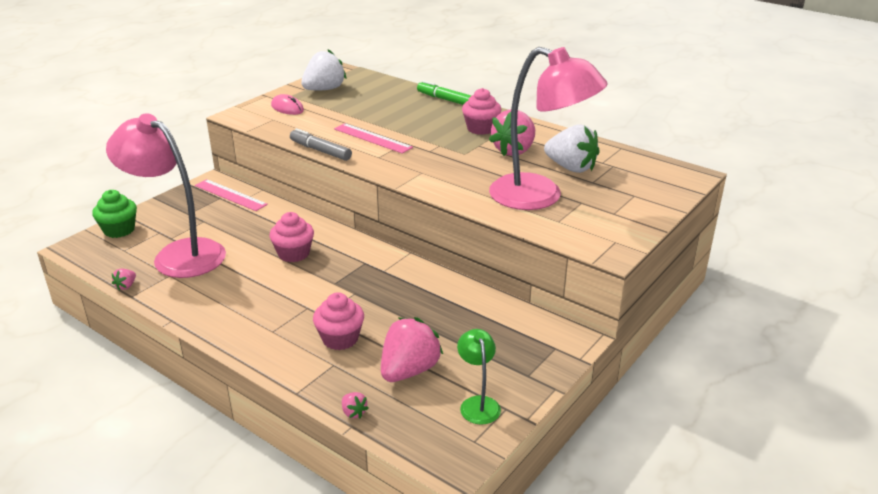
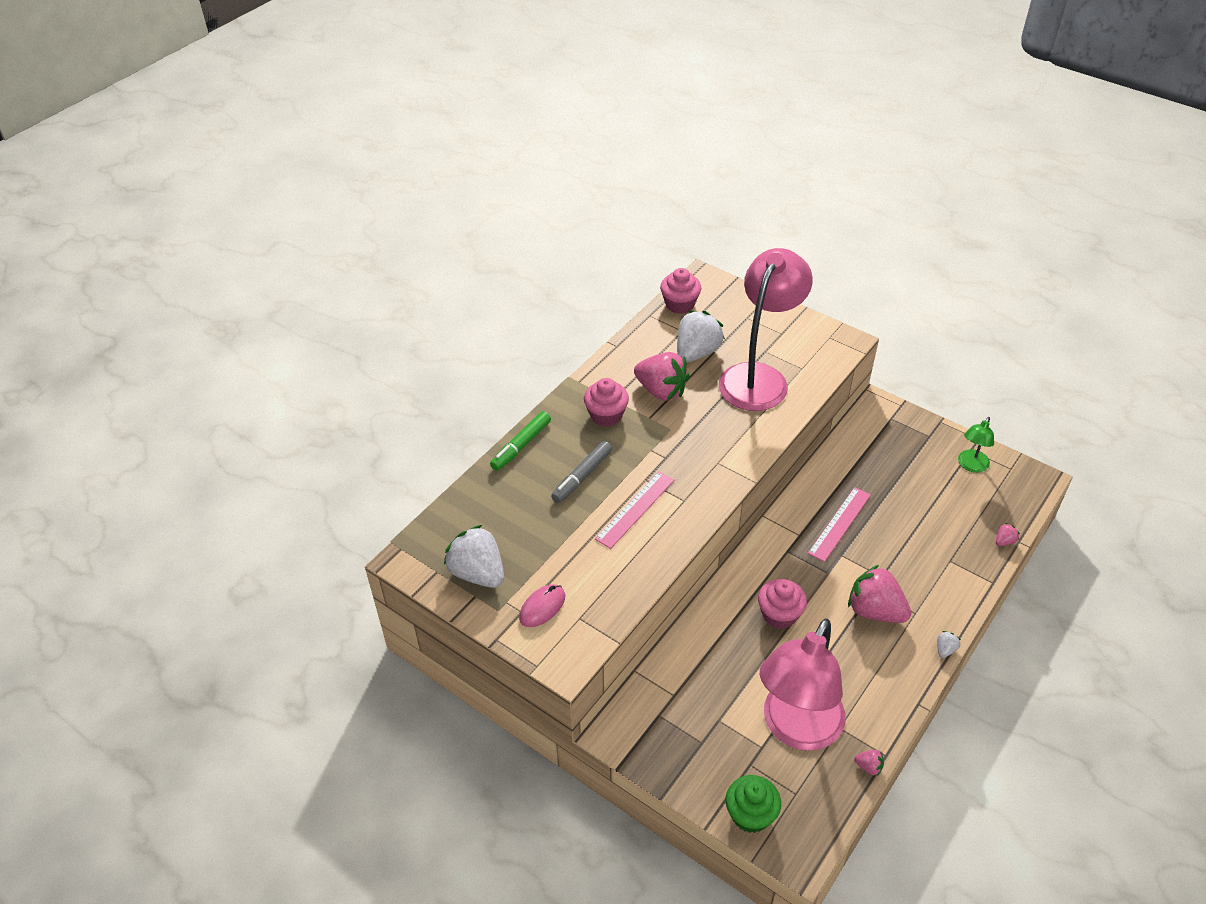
camera: 90 degrees left, 15 degrees up
pink ruler [195,179,268,211] -> pink ruler moved to [808,487,871,562]
grey marker [290,128,352,161] -> grey marker moved to [551,441,612,503]
pink cupcake [313,293,364,350] -> pink cupcake moved to [660,268,701,314]
pink strawberry [381,317,443,382] -> pink strawberry moved to [848,565,911,623]
green lamp [457,329,501,425] -> green lamp turned 45 degrees counterclockwise [958,417,994,473]
none -> white strawberry [937,631,961,658]

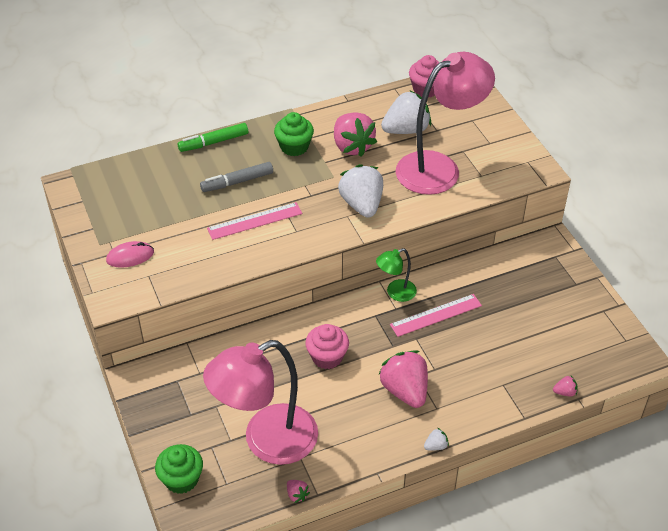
camera: 30 degrees right, 0 degrees up
white strawberry [444,525,504,588] -> white strawberry moved to [338,164,383,218]
pink cupcake [584,378,629,427] -> green cupcake [274,112,314,156]
green lamp [958,417,994,473] -> green lamp moved to [376,248,417,302]

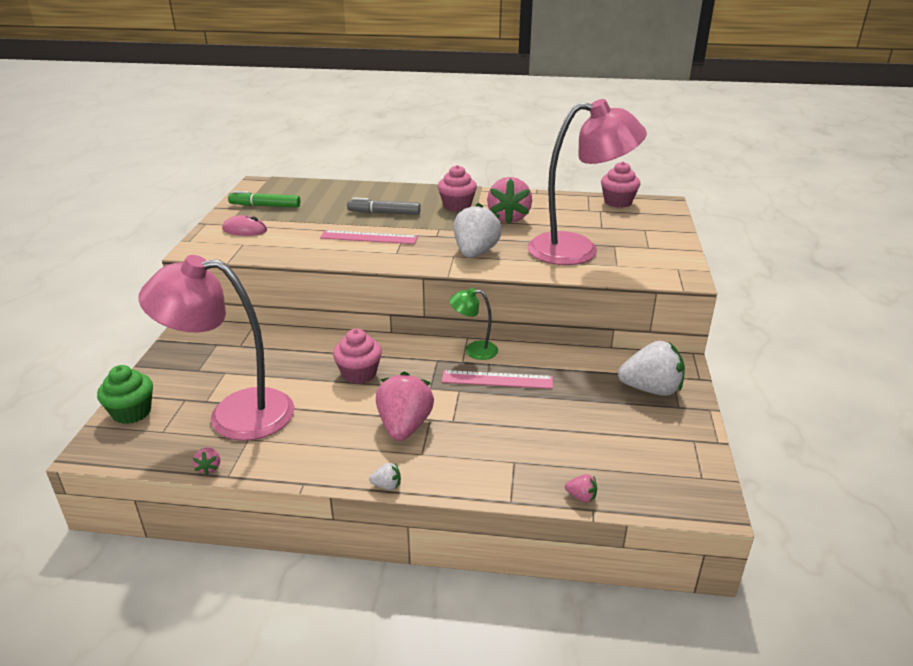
camera: 30 degrees right, 15 degrees down
green marker [178,123,248,152] -> green marker moved to [228,191,300,208]
green cupcake [274,112,314,156] -> pink cupcake [438,165,477,212]
white strawberry [381,91,431,134] -> white strawberry moved to [618,341,685,396]

